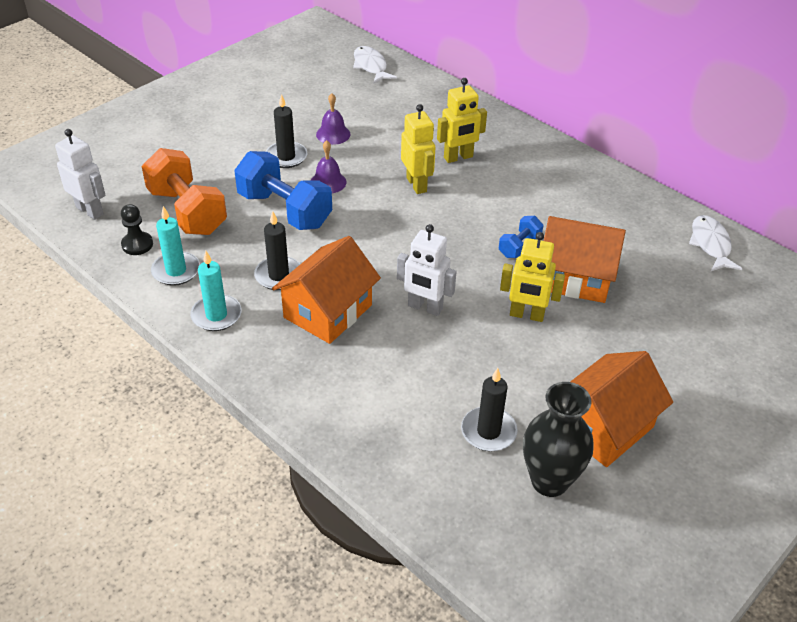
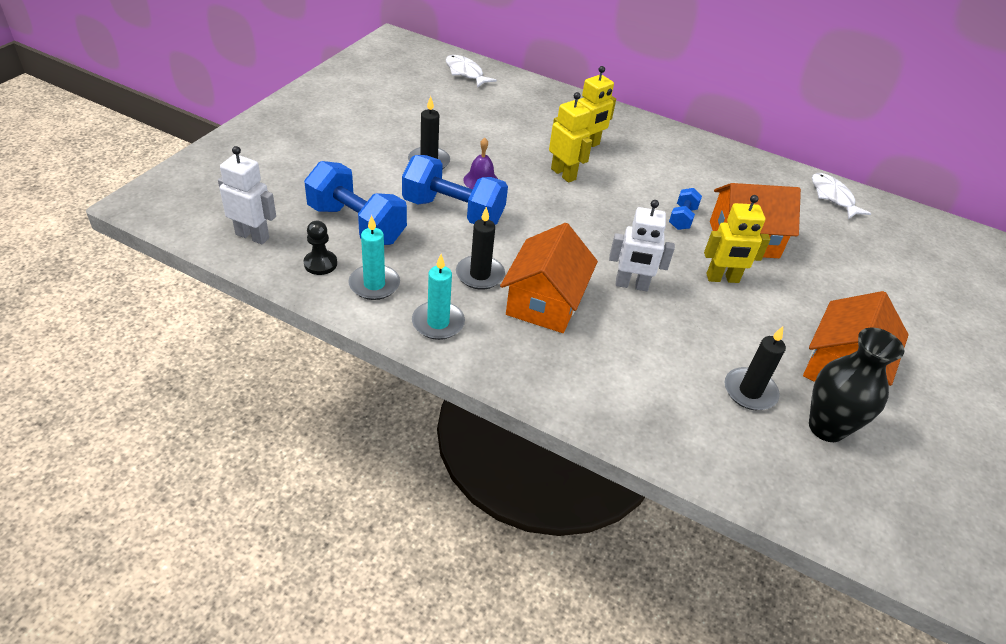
camera: 20 degrees left, 0 degrees up
orange dumbbell [141,148,227,235] -> blue dumbbell [304,161,407,245]
purple bell [316,93,350,145] -> none

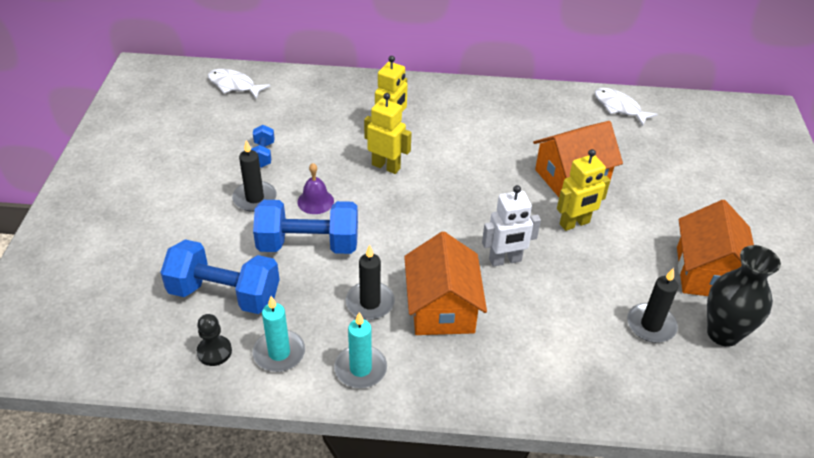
camera: 20 degrees left, 0 degrees up
white robot [218,146,276,244] -> none
blue dumbbell [669,188,702,230] -> blue dumbbell moved to [251,125,275,168]

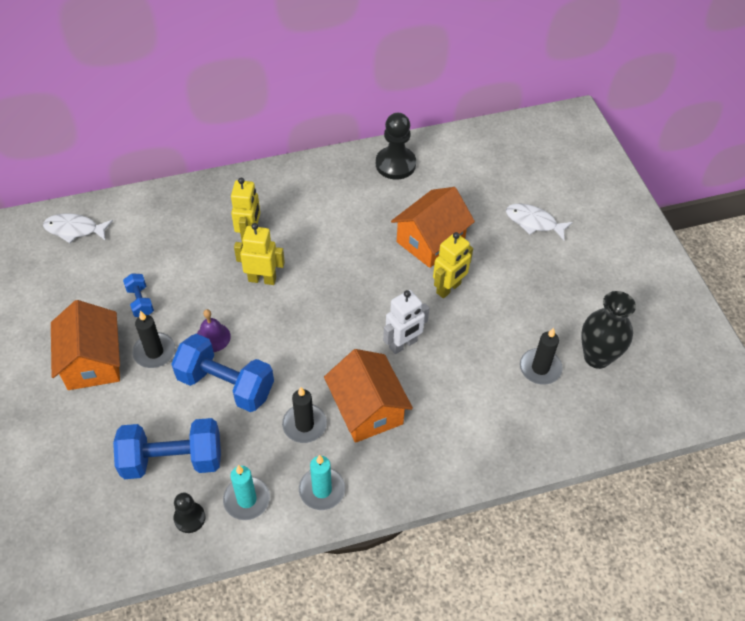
camera: 20 degrees left, 10 degrees up
blue dumbbell [253,200,358,254] -> blue dumbbell turned 45 degrees clockwise [171,334,274,412]
white fish [595,88,658,126] -> white fish moved to [506,204,573,240]
orange house [677,200,754,296] -> orange house moved to [51,300,120,390]
none -> black pawn [376,113,416,180]

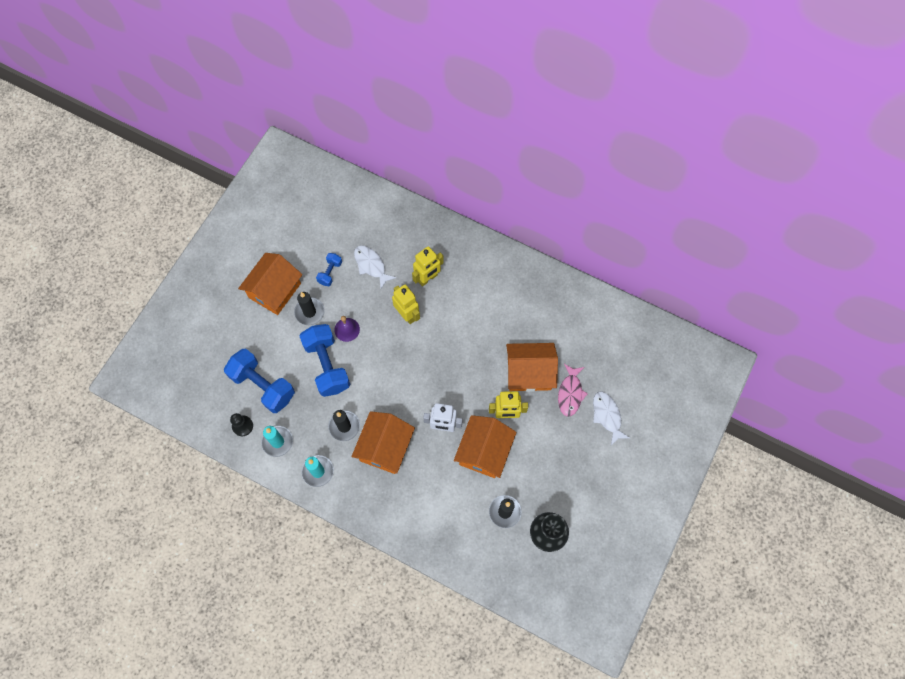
camera: 45 degrees right, 15 degrees up
white fish [43,213,113,243] -> white fish moved to [354,245,396,288]
black pawn [376,113,416,180] -> none
none -> orange house [454,415,517,478]
none -> pink fish [558,364,588,417]

